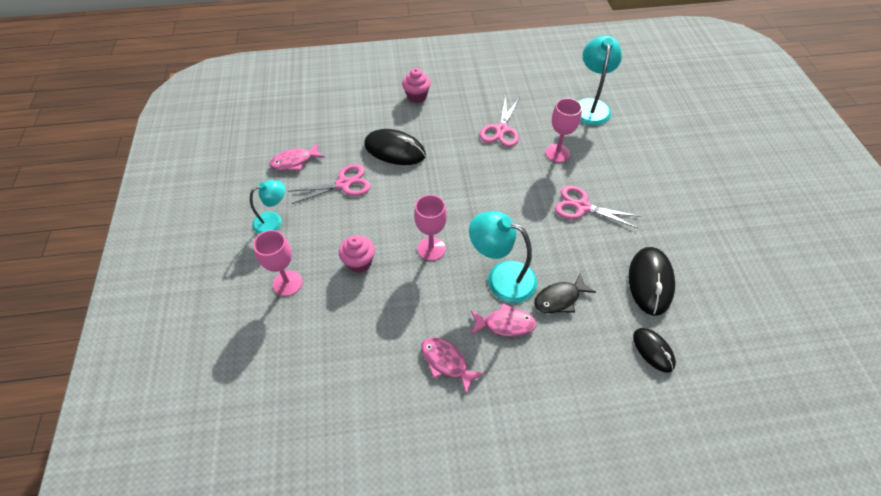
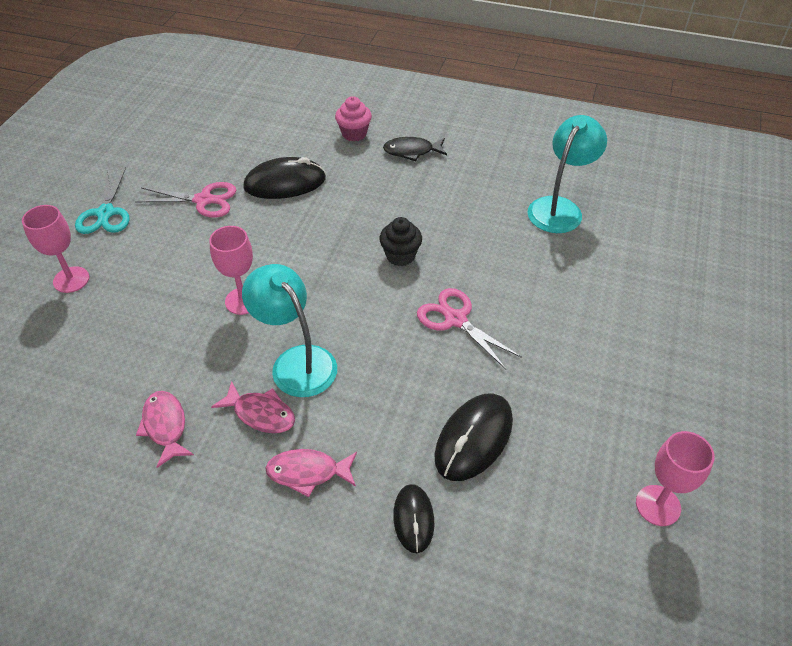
camera: 25 degrees right, 5 degrees down
turquoise lamp [250,180,285,234] -> turquoise scissors [75,167,130,234]
pink fish [269,143,324,170] -> pink fish moved to [265,449,357,497]
pink cupcake [339,235,375,273] -> none
black mouse [364,129,426,165] -> black mouse turned 60 degrees counterclockwise [243,157,326,199]
pink scissors [480,96,519,147] -> none
black fish [534,273,596,313] -> black fish moved to [383,137,447,161]
pink goblet [545,98,582,162] -> pink goblet moved to [636,431,715,526]
none -> black cupcake [379,217,422,266]

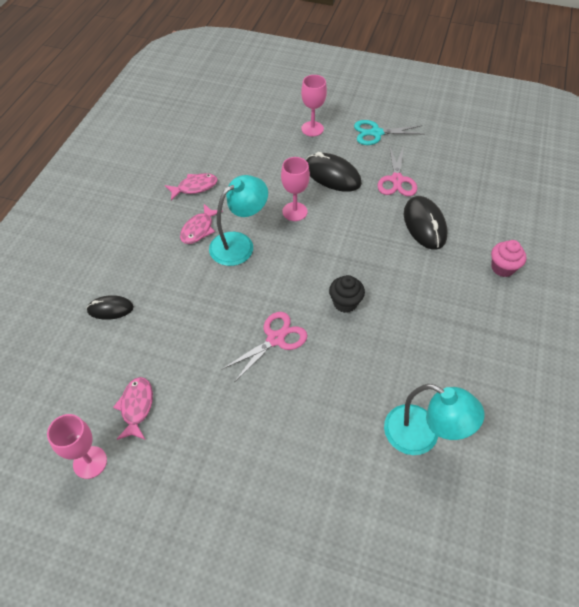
camera: 90 degrees right, 5 degrees up
pink fish [265,449,357,497] -> pink fish moved to [113,377,153,440]
black fish [383,137,447,161] -> none
black mouse [434,394,513,481] -> black mouse moved to [306,152,362,192]

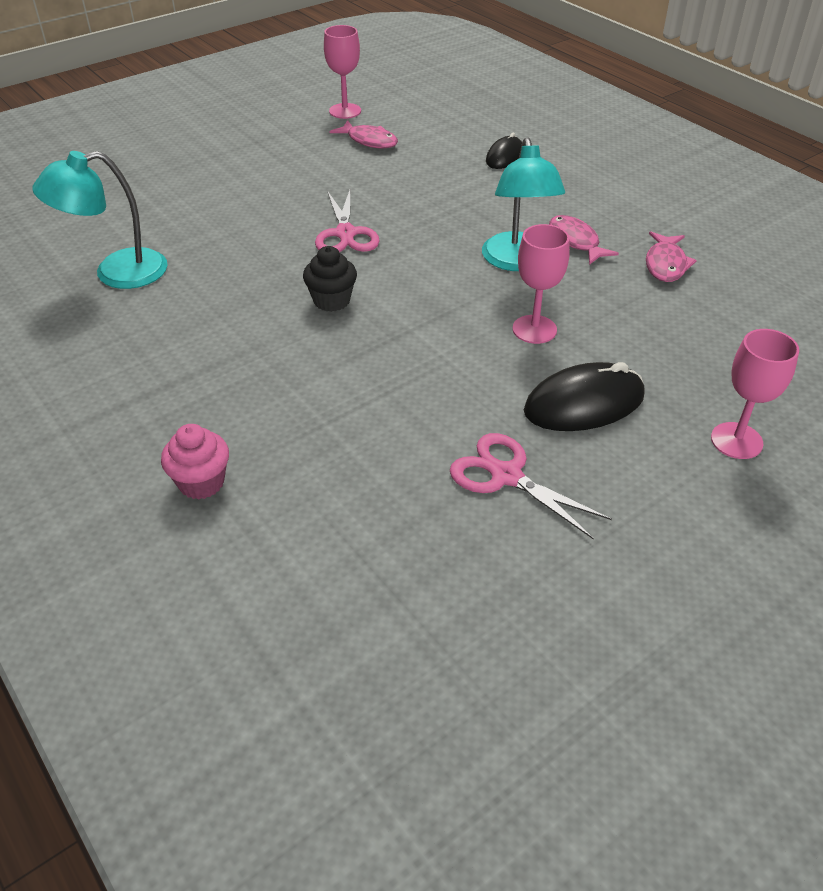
camera: 125 degrees right, 10 degrees down
turquoise scissors [354,120,424,145] -> none
black mouse [404,196,448,249] -> none

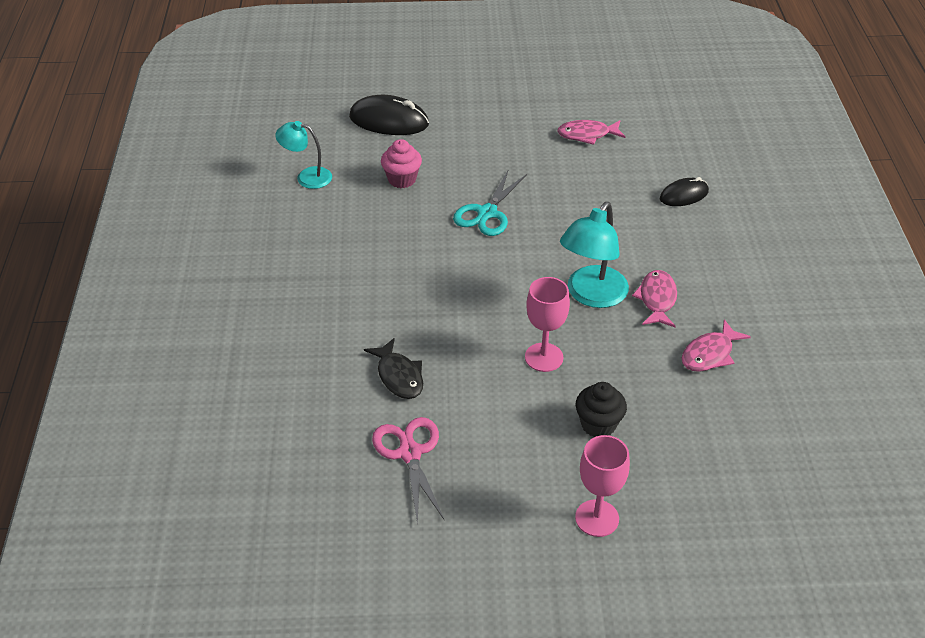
camera: 35 degrees right, 0 degrees up
turquoise lamp [32,151,168,289] -> turquoise lamp [275,121,332,189], size x0.63
pink cupcake [161,424,229,499] -> pink cupcake moved to [381,139,422,188]
black cupcake [303,246,357,312] -> black cupcake moved to [576,382,627,437]
pink scissors [315,190,380,252] -> turquoise scissors [453,171,527,236]
pink goblet [324,25,361,119] -> none
pink fish [329,120,398,149] -> pink fish turned 105 degrees clockwise [557,120,626,145]
black mouse [524,362,645,431] -> black mouse moved to [349,95,429,135]
none -> black fish [364,338,423,399]

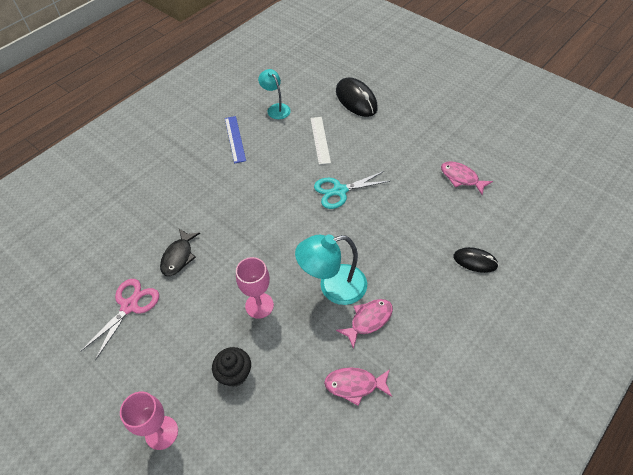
camera: 45 degrees right, 10 degrees up
pink cupcake [381,139,422,188] -> white ruler [310,117,331,165]
none -> blue ruler [225,116,246,163]

